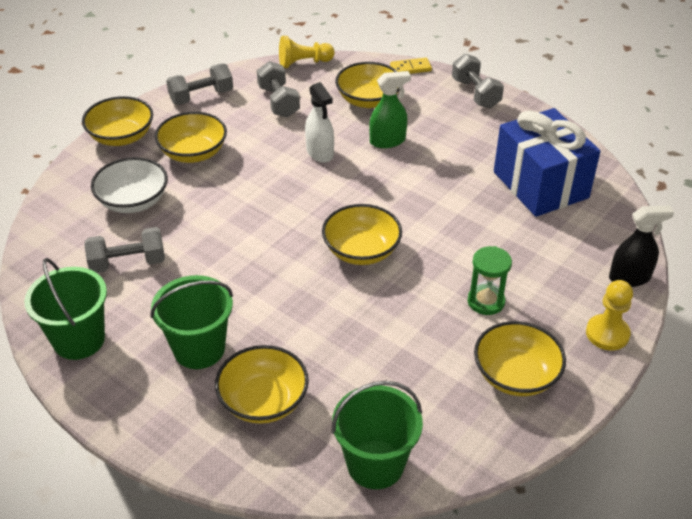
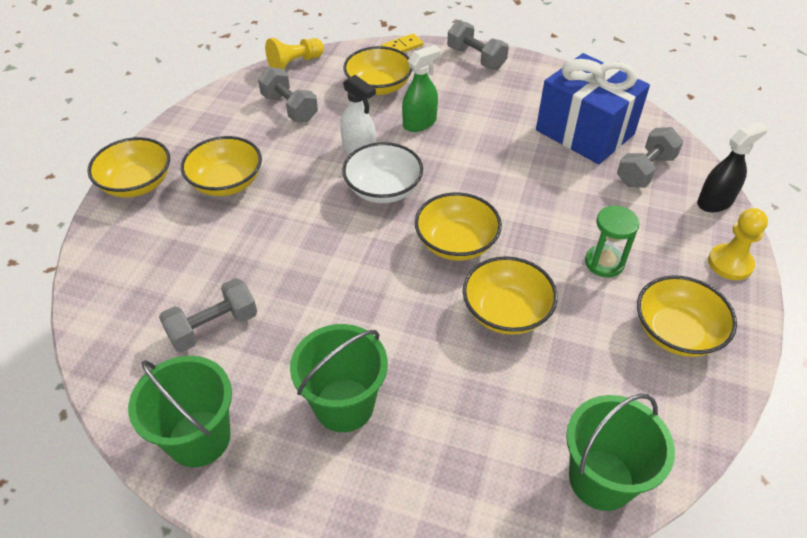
camera: 20 degrees left, 5 degrees up
white bowl [91,157,168,213] -> white bowl moved to [342,142,423,203]
grey dumbbell [166,64,233,105] -> grey dumbbell moved to [617,127,684,188]
yellow bowl [215,345,309,424] -> yellow bowl moved to [463,256,558,335]

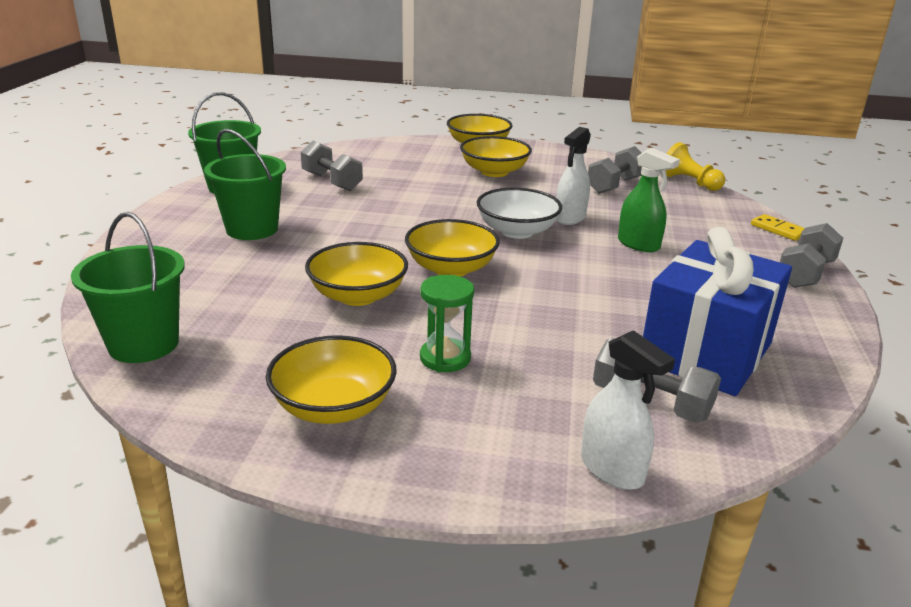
camera: 80 degrees right, 20 degrees down
yellow bowl [343,46,413,95] -> none
black spray bottle [697,122,768,212] -> white spray bottle [581,330,675,490]
yellow pawn [708,208,768,280] -> none

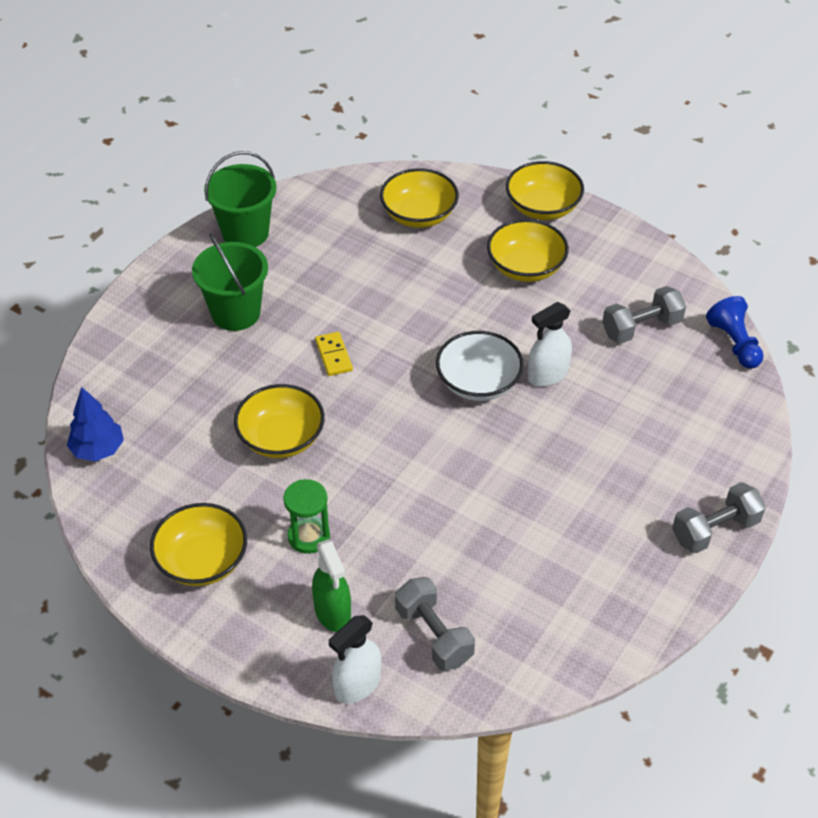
camera: 25 degrees right, 20 degrees up
green bucket [71,212,185,363] -> blue tree [67,387,124,461]
grey dumbbell [301,141,363,191] -> none
yellow bowl [405,219,500,277] -> yellow bowl moved to [380,168,459,228]
white spray bottle [581,330,675,490] -> white spray bottle turned 60 degrees clockwise [329,615,381,704]
green spray bottle [618,148,680,252] -> green spray bottle moved to [312,539,351,632]
blue gift [643,227,792,396] -> none
yellow pawn [666,142,725,191] -> blue pawn [706,296,764,369]
yellow domino [751,214,805,241] -> yellow domino moved to [315,332,353,376]

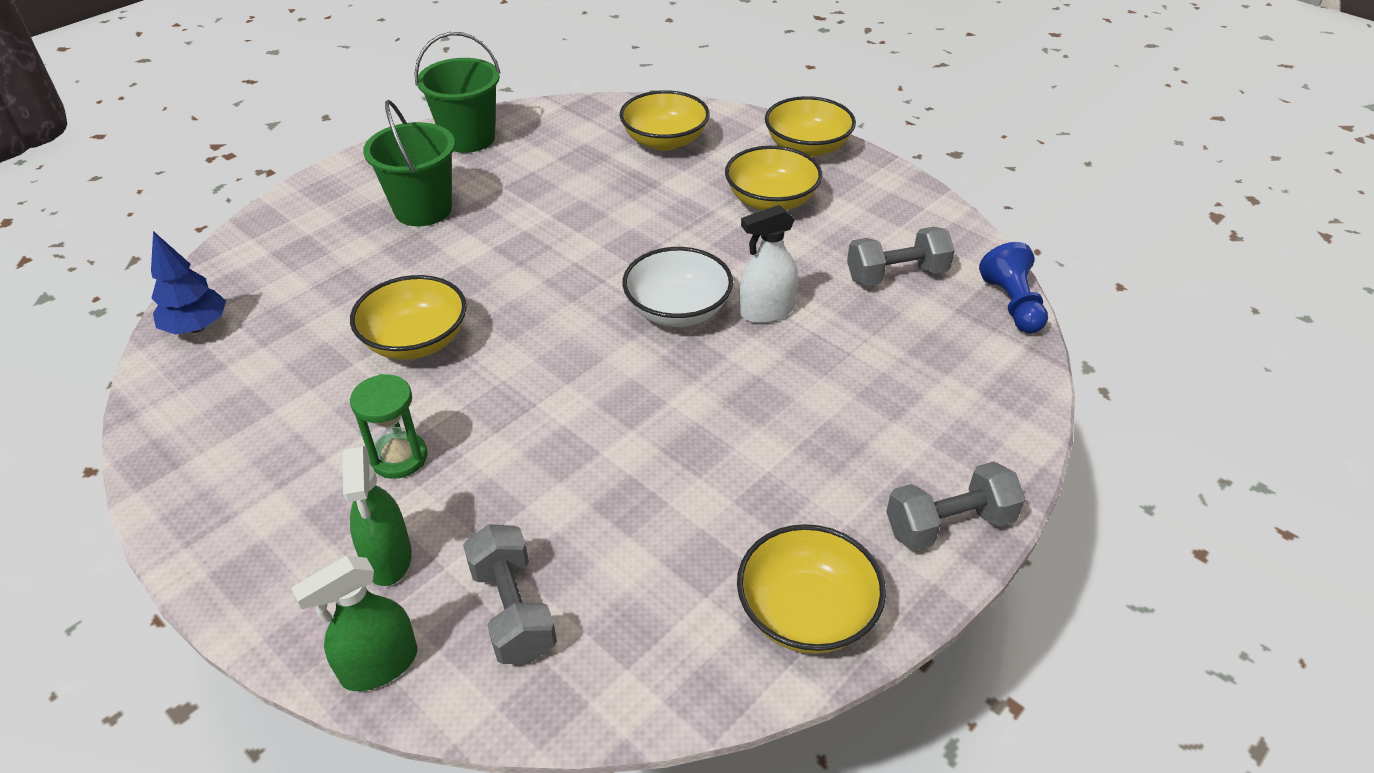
camera: 10 degrees right, 5 degrees down
yellow bowl [150,503,247,586] -> yellow bowl moved to [737,524,886,654]
yellow domino [315,332,353,376] -> none
white spray bottle [329,615,381,704] -> green spray bottle [291,556,418,691]

